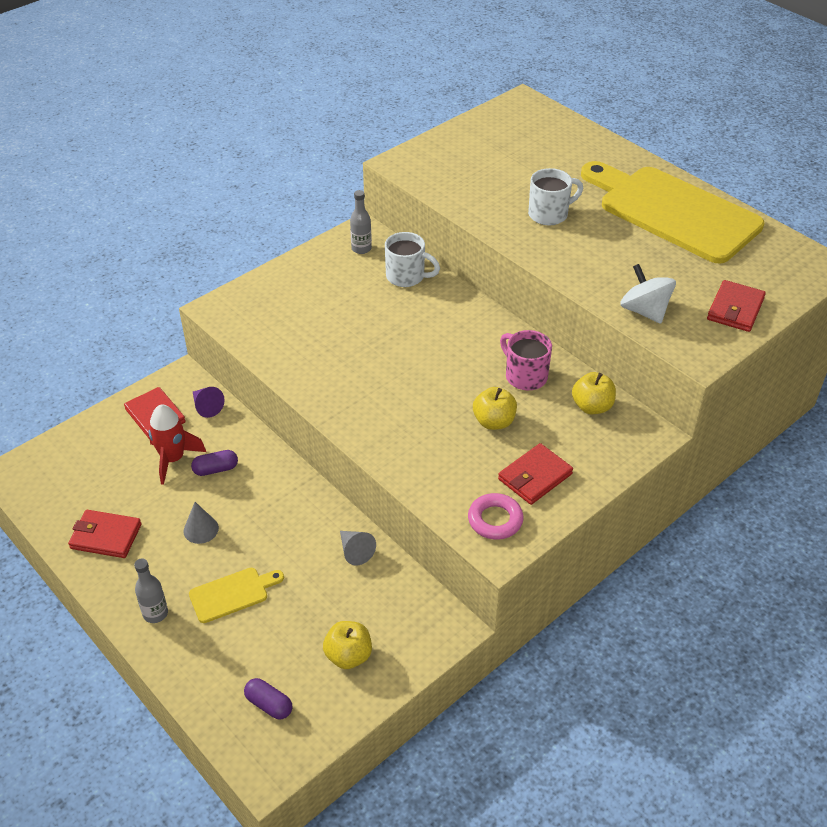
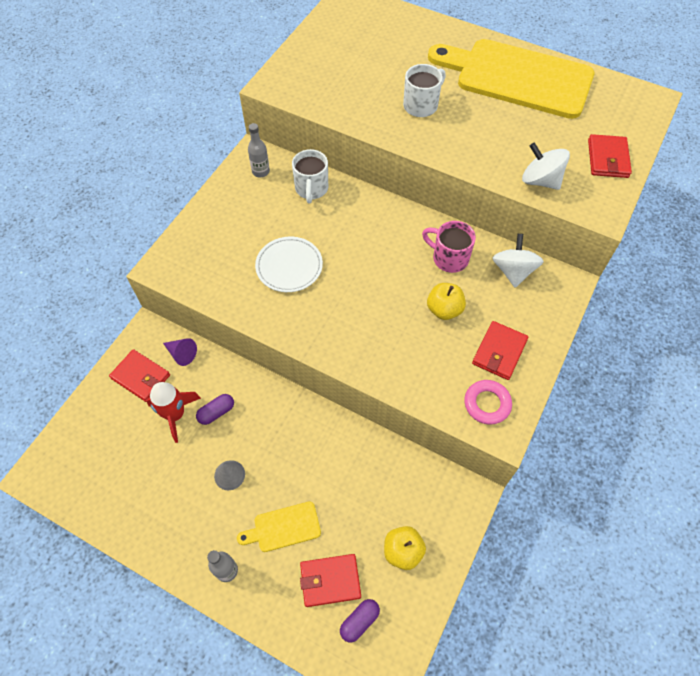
camera: 20 degrees left, 15 degrees up
red wallet [68,510,142,558] -> red wallet moved to [300,554,361,607]
yellow cutting board [189,568,284,623] -> yellow cutting board turned 150 degrees counterclockwise [237,501,321,552]
purple capsule [244,678,292,720] -> purple capsule turned 60 degrees counterclockwise [340,599,380,642]
grey cone [340,531,376,566] -> none
white mug [385,232,440,287] -> white mug turned 90 degrees clockwise [292,149,328,203]
yellow apple [572,372,616,414] -> white spinning top [493,234,544,287]
none -> white plate [255,237,323,292]

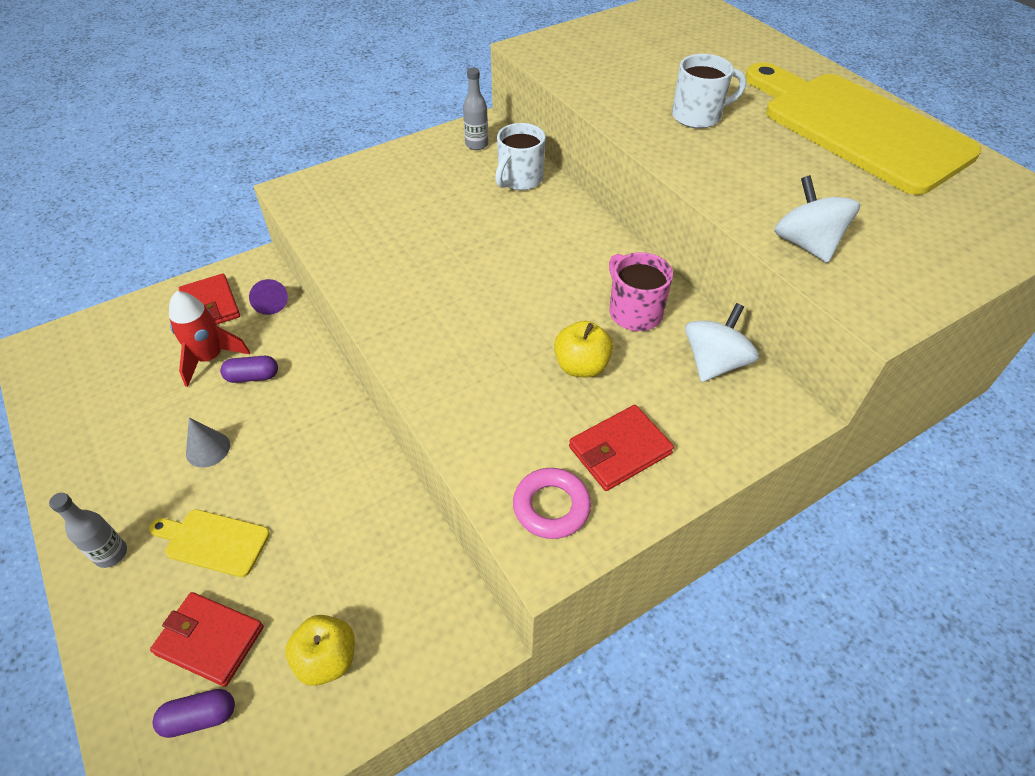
camera: 30 degrees right, 10 degrees down
white plate [255,237,323,292] -> none
red wallet [588,134,632,178] -> none

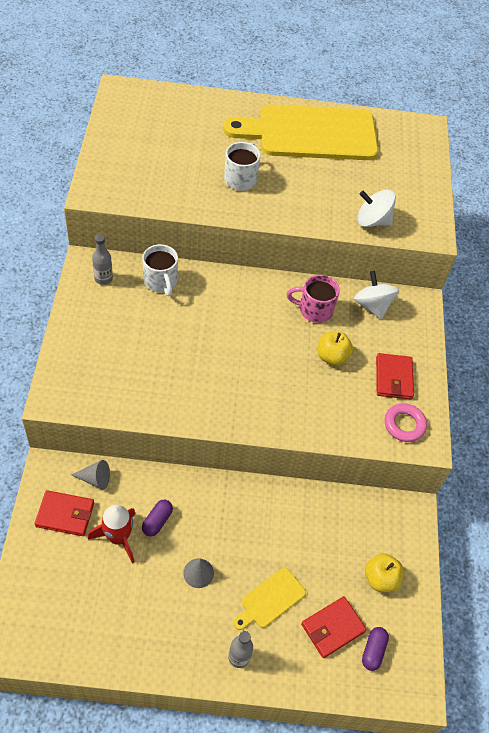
camera: 60 degrees left, 5 degrees up
purple cone [249,279,288,315] -> grey cone [71,460,110,489]

